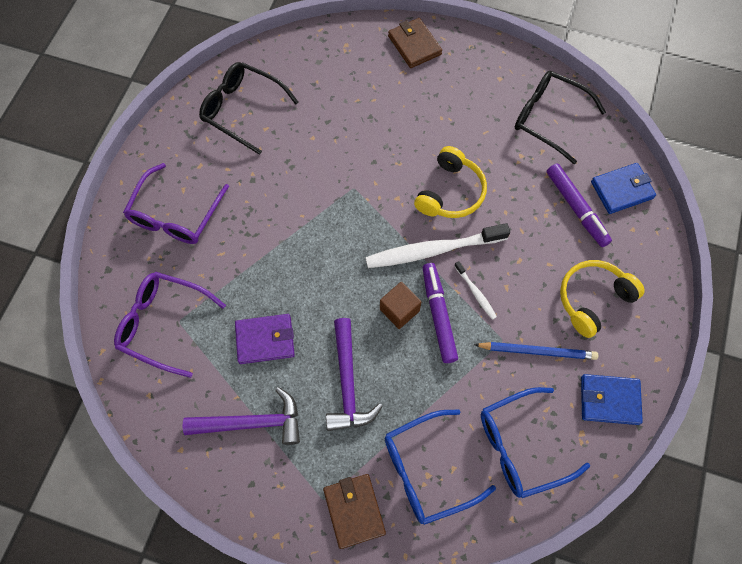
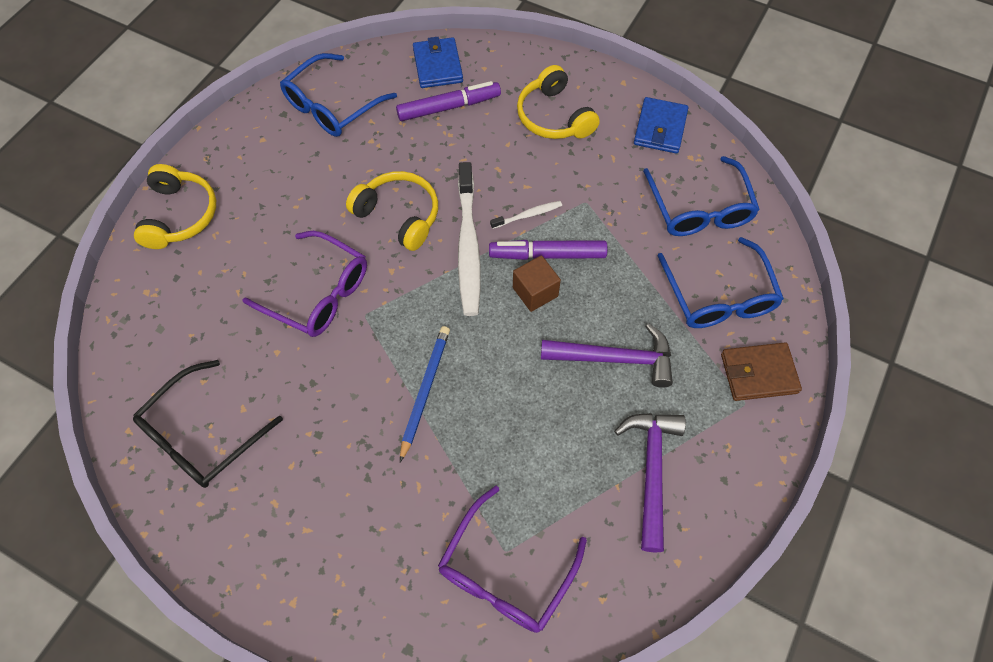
camera: 80 degrees left, 5 degrees down
purple glasses [123,163,229,244] -> purple glasses moved to [242,231,367,337]
purple wallet [235,314,295,364] -> none
brown wallet [388,18,442,68] -> yellow headphones [134,164,216,249]
blue pencil [474,342,598,360] -> blue pencil moved to [400,326,450,462]
black glasses [515,71,606,165] -> blue glasses [280,53,397,137]

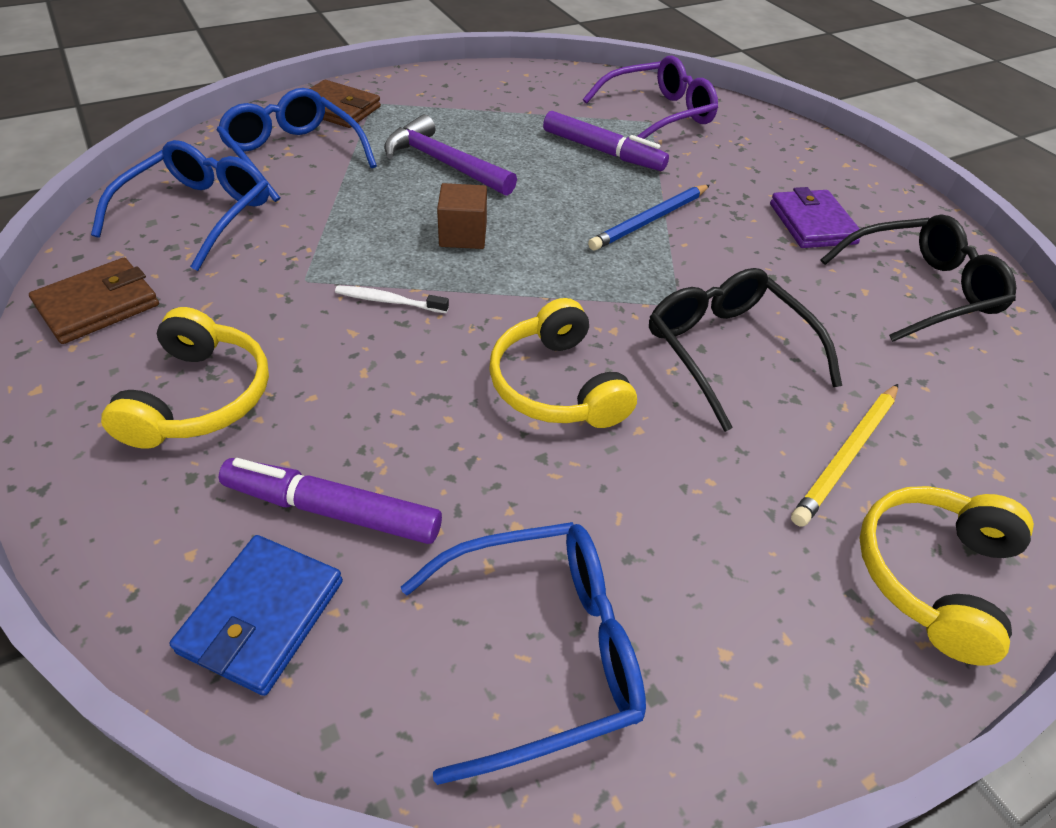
camera: 150 degrees left, 15 degrees down
purple glasses [242,231,367,337] -> black glasses [649,268,842,432]
white toothbrush [458,162,481,316] -> none
purple marker [489,240,608,260] -> purple marker moved to [543,111,669,171]
purple hammer [614,413,686,552] -> none
blue wallet [634,97,688,154] -> brown wallet [29,258,159,344]
blue glasses [657,237,784,328] -> blue glasses turned 60 degrees counterclockwise [217,88,377,202]
none -> purple wallet [770,187,861,248]
none -> yellow pencil [791,384,898,526]

